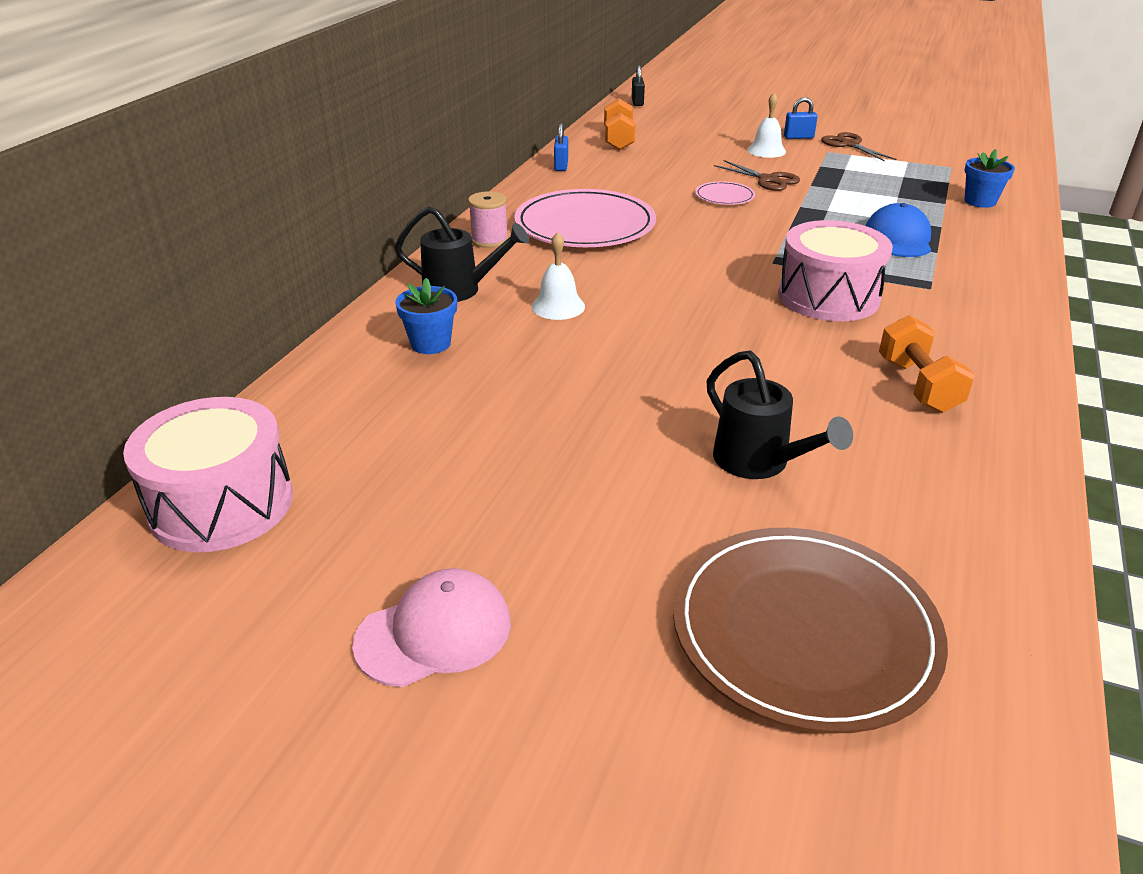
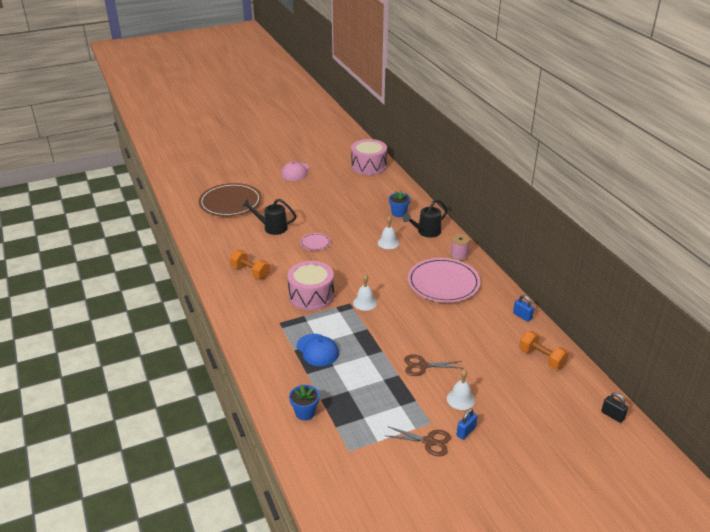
camera: 135 degrees right, 0 degrees up
pink plate [695,181,755,205] -> pink plate moved to [300,233,331,251]
none -> white bell [353,274,377,311]

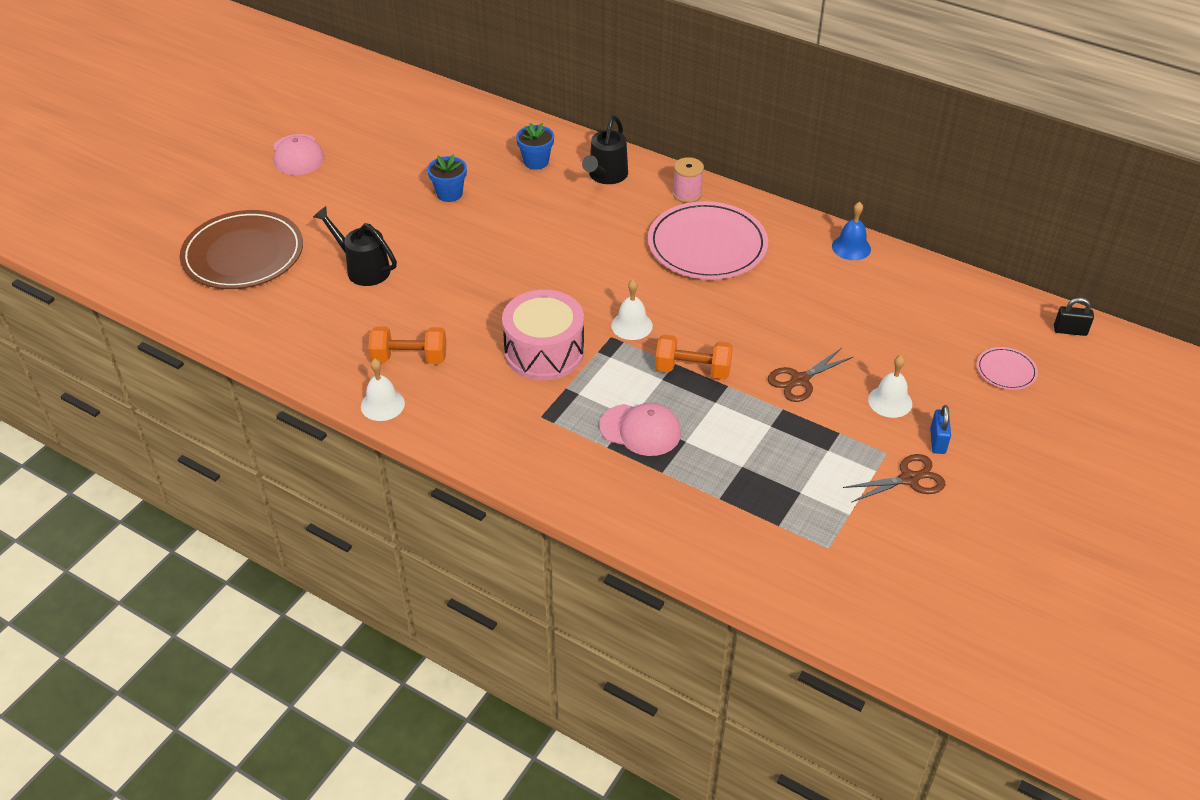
camera: 35 degrees left, 10 degrees up
black watering can [242,199,296,235] -> black watering can turned 60 degrees clockwise [313,206,397,286]
blue flower pot [289,384,319,420] -> blue flower pot moved to [427,154,467,202]
blue cap [296,334,339,366] -> pink cap [599,403,681,456]
pink plate [300,233,331,251] -> pink plate moved to [977,347,1038,390]
pink drum [351,139,387,175] -> none
white bell [378,216,399,249] -> white bell moved to [361,359,405,421]
blue padlock [513,295,534,322] -> blue bell [832,202,871,260]
orange dumbbell [519,331,569,369] -> orange dumbbell moved to [655,335,733,379]

